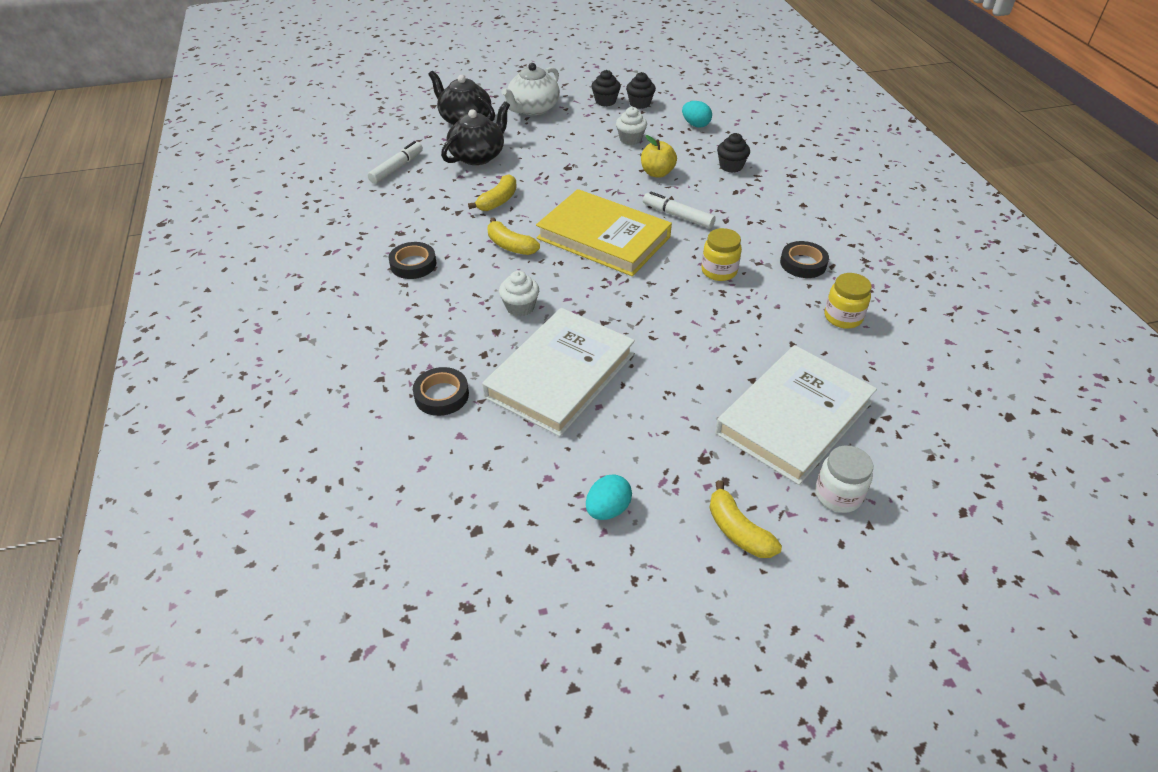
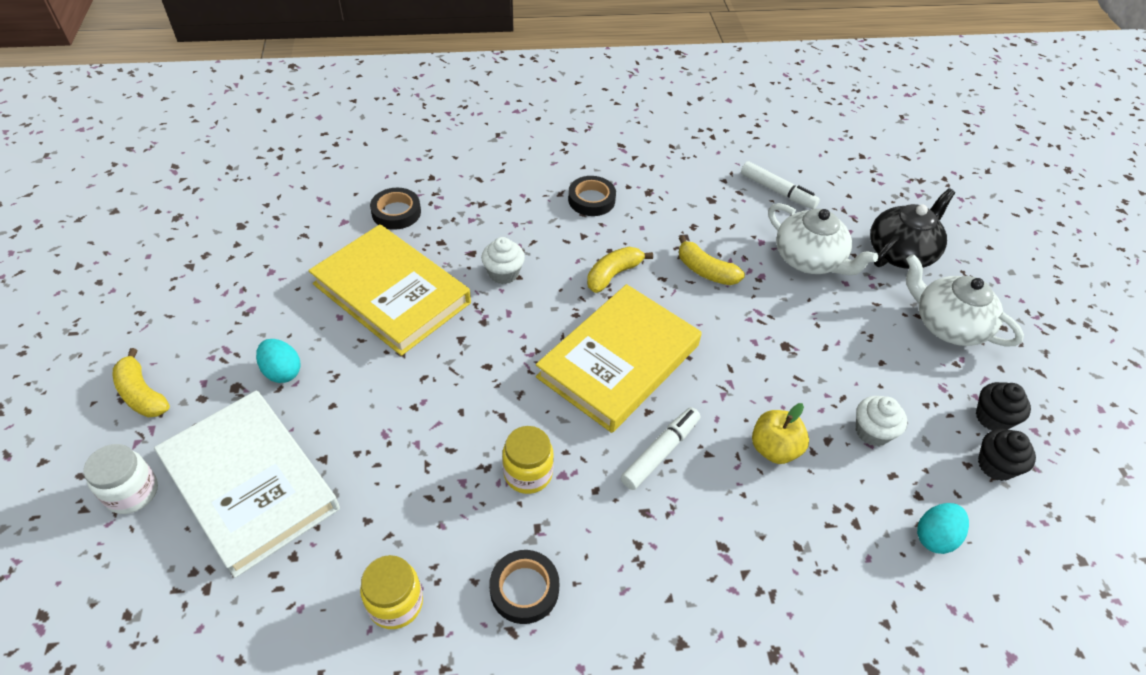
camera: 95 degrees right, 5 degrees up
black teapot [441,101,510,165] -> white teapot [768,203,878,275]
white book [482,308,635,437] -> yellow book [309,224,471,356]
turquoise egg [586,474,632,520] -> turquoise egg moved to [256,339,301,383]
yellow banana [710,480,782,558] -> yellow banana turned 105 degrees counterclockwise [113,348,170,417]
black cupcake [717,133,750,173] -> none

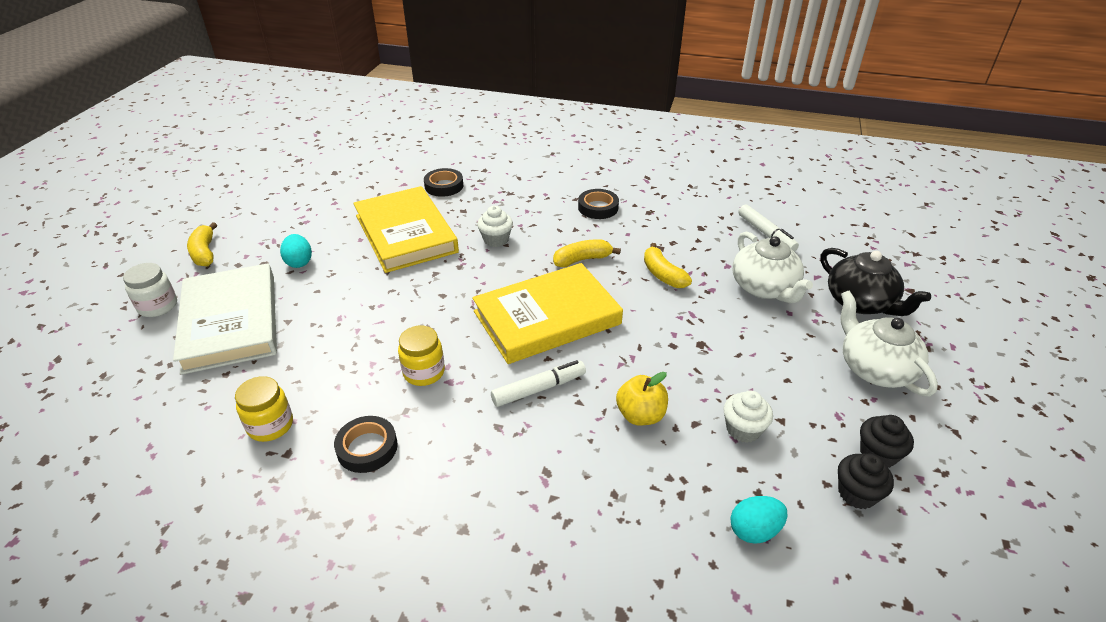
camera: 25 degrees right, 10 degrees down
black teapot [870,188,955,269] -> black teapot turned 75 degrees clockwise [821,248,931,316]

